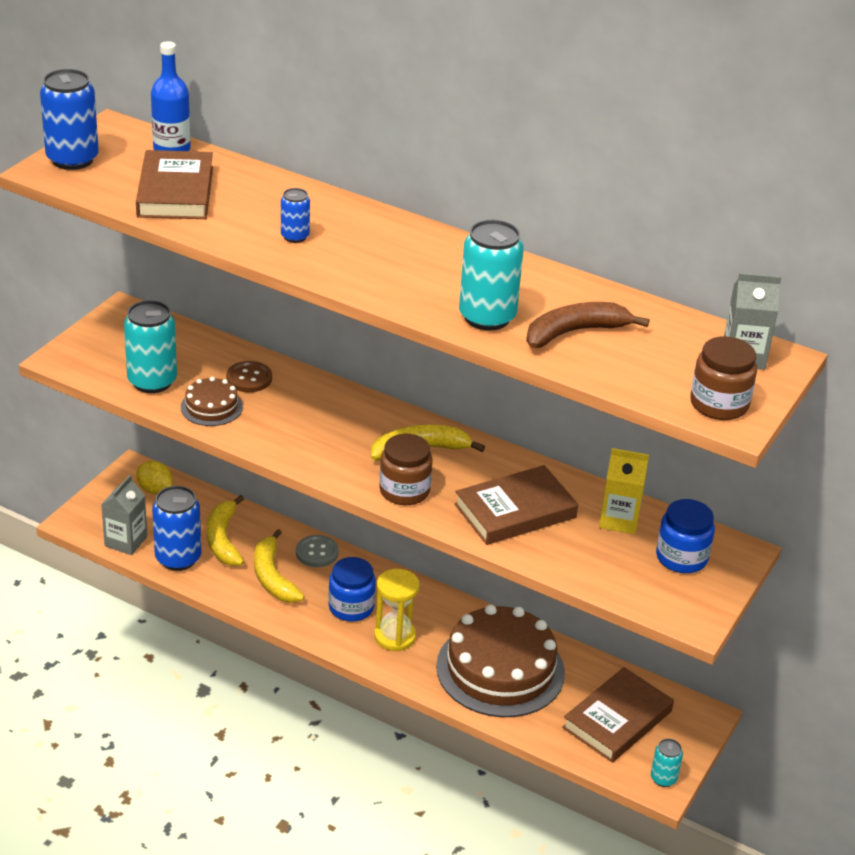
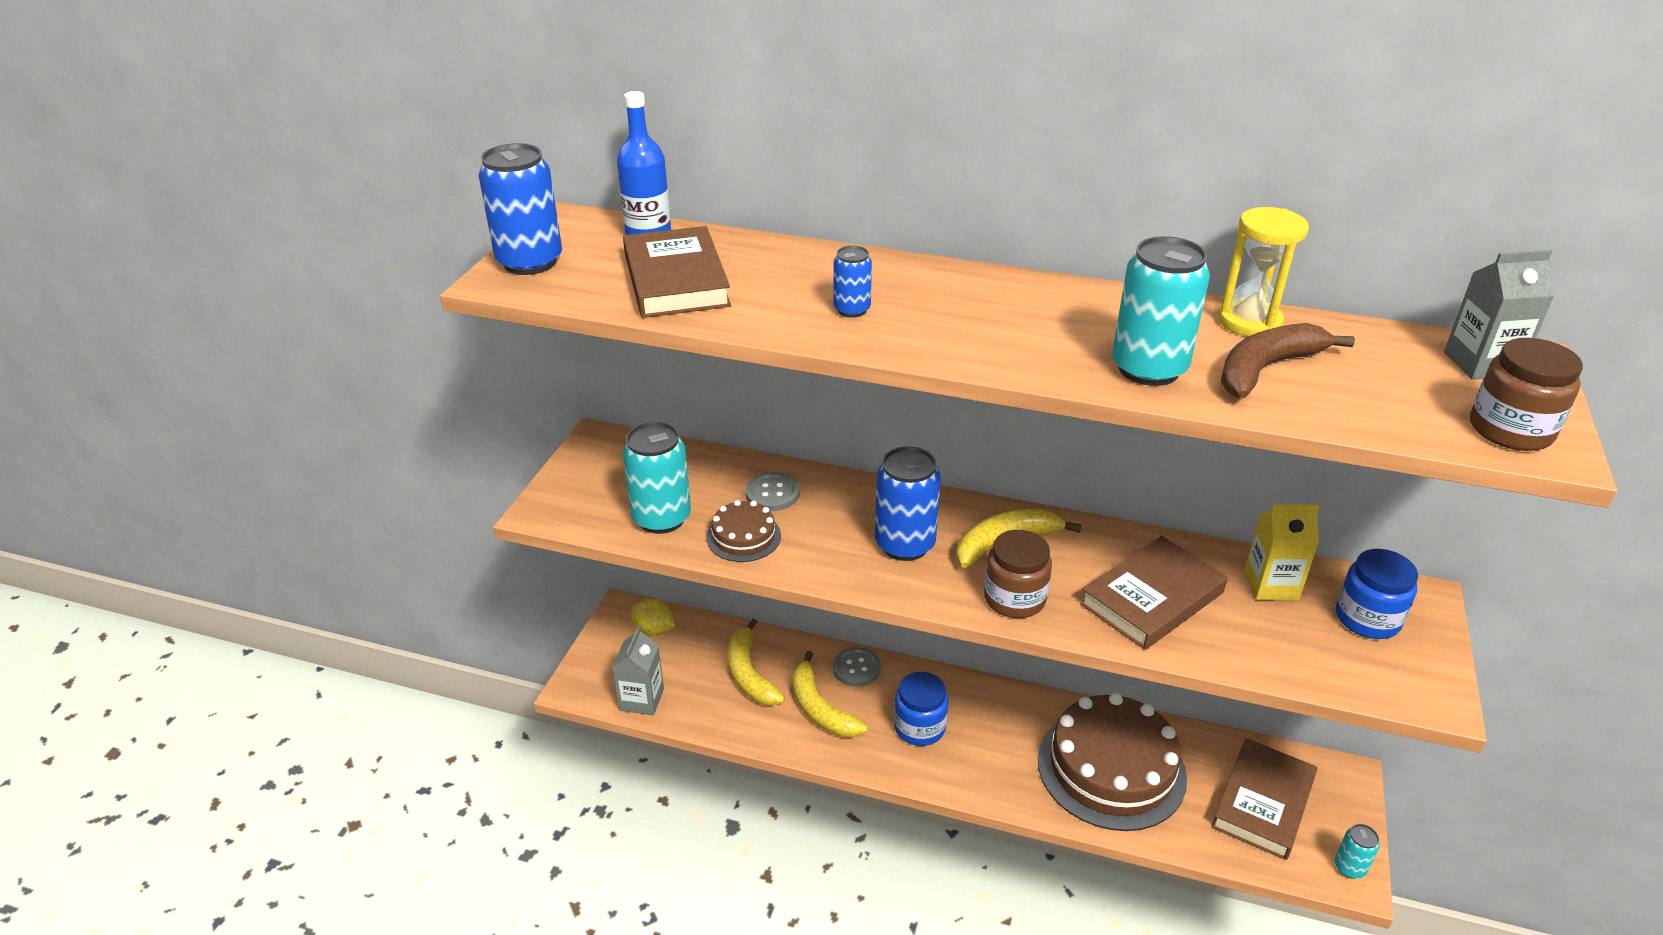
camera: 10 degrees left, 0 degrees up
blue can [152,486,201,571] -> blue can moved to [875,446,941,561]
brown button [226,361,272,392] -> grey button [745,472,800,511]
yellow hourglass [374,569,420,651] -> yellow hourglass moved to [1218,207,1309,336]

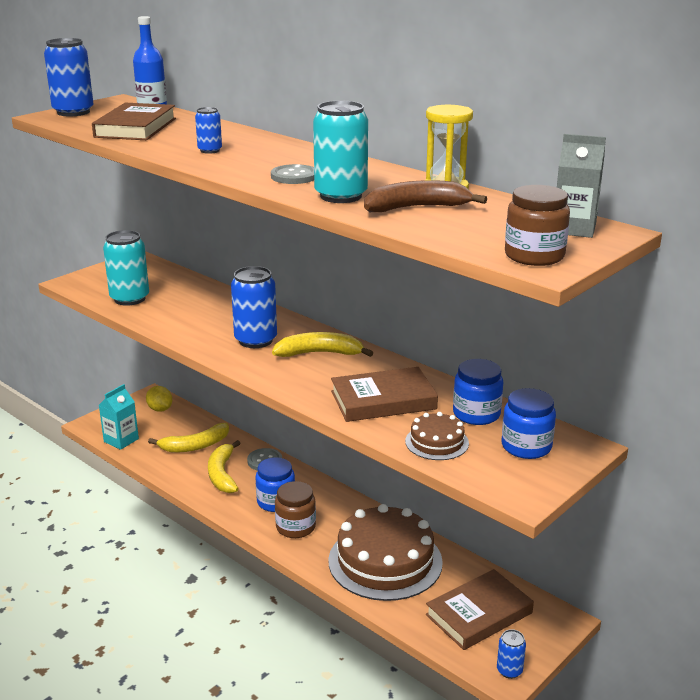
camera: 25 degrees right, 10 degrees down
grey carton [612,626,664,715] -> turquoise carton [99,384,139,450]
brown cake [706,500,781,562] -> brown cake moved to [405,412,469,460]
yellow banana [728,619,785,706] -> yellow banana turned 120 degrees counterclockwise [148,423,229,453]
grey button [745,472,800,511] -> grey button moved to [271,164,314,184]
brown jar [984,530,1052,618] -> brown jar moved to [275,481,316,538]
yellow carton [1244,504,1319,600] -> blue jar [453,359,503,425]
turquoise can [1335,824,1380,879] -> blue can [497,629,526,679]

